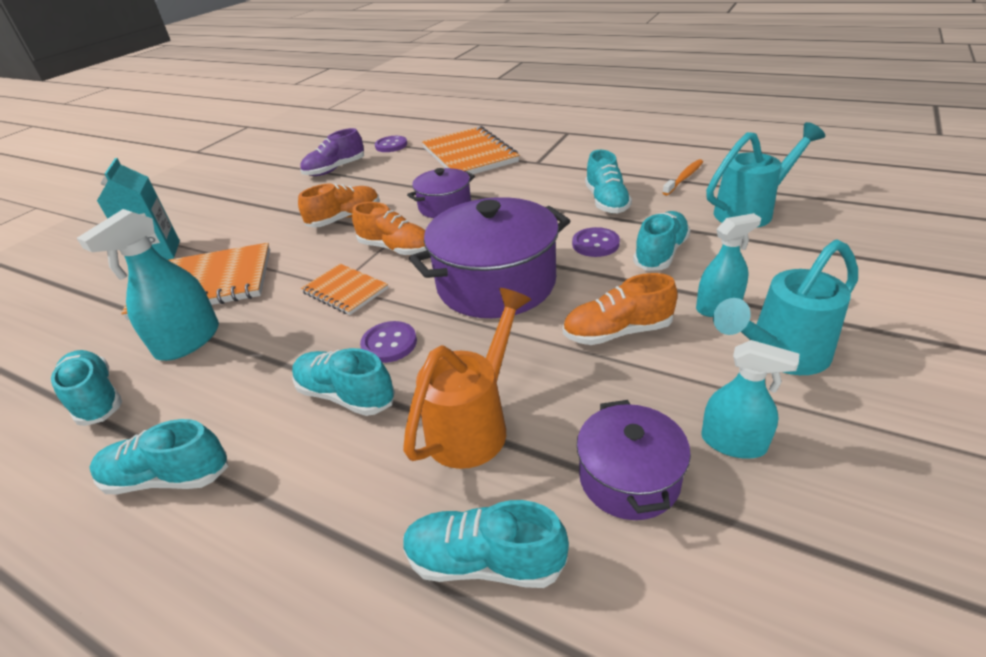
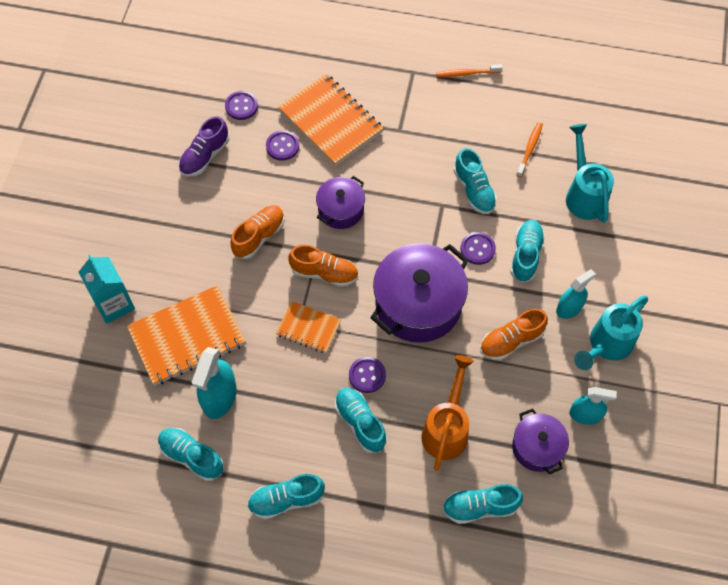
camera: 20 degrees left, 25 degrees up
turquoise shoe [292,348,395,416] -> turquoise shoe turned 45 degrees clockwise [335,388,387,453]
turquoise watering can [706,122,825,228] -> turquoise watering can turned 60 degrees counterclockwise [566,124,614,223]
none -> purple button [266,130,299,161]
none -> orange toothbrush [436,64,502,77]

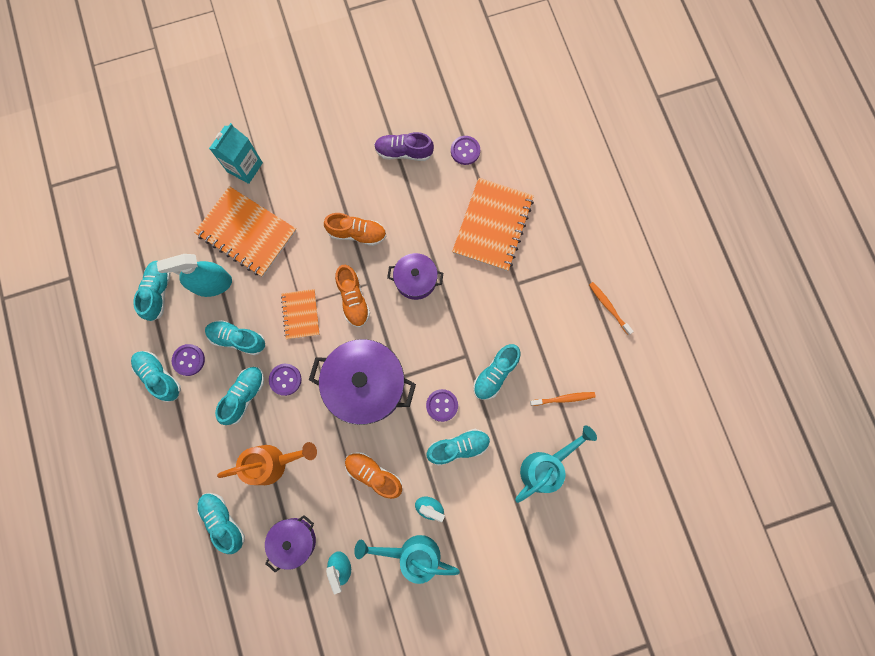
camera: 60 degrees right, 15 degrees up
purple button [266,130,299,161] -> purple button moved to [172,344,205,376]
none -> turquoise shoe [205,320,266,355]

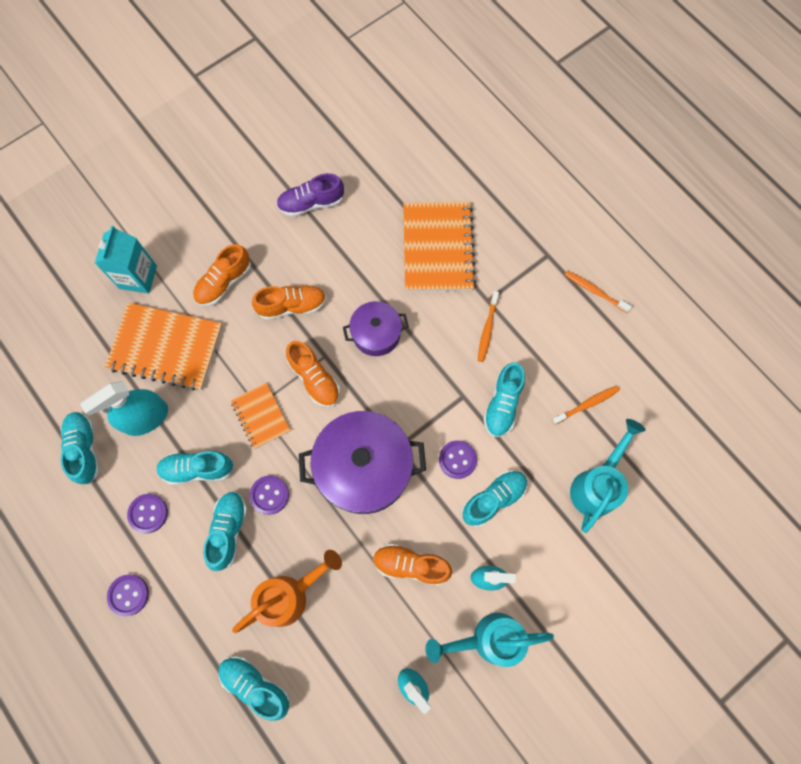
camera: 20 degrees left, 5 degrees down
turquoise shoe [131,351,181,402] -> none
purple pot [265,515,316,572] -> none
purple button [451,136,480,165] -> purple button moved to [107,575,149,616]
none -> orange shoe [193,244,251,306]
none -> orange toothbrush [478,291,499,362]

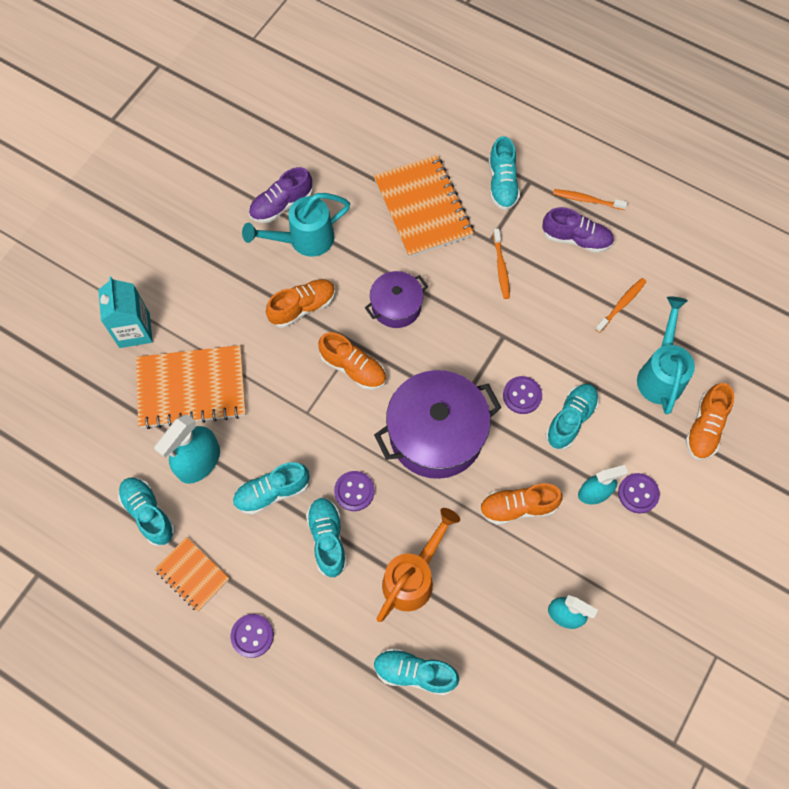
camera: 20 degrees left, 5 degrees down
purple button [127,494,168,533] -> purple button moved to [618,473,660,513]
orange shoe [193,244,251,306] -> orange shoe moved to [685,383,734,460]
orange notebook [231,382,291,449] -> orange notebook moved to [154,537,230,612]
turquoise watering can [426,613,554,667] -> turquoise watering can moved to [242,193,350,257]
turquoise shoe [483,362,525,437] -> turquoise shoe moved to [489,136,520,210]
none -> purple shoe [542,207,614,253]

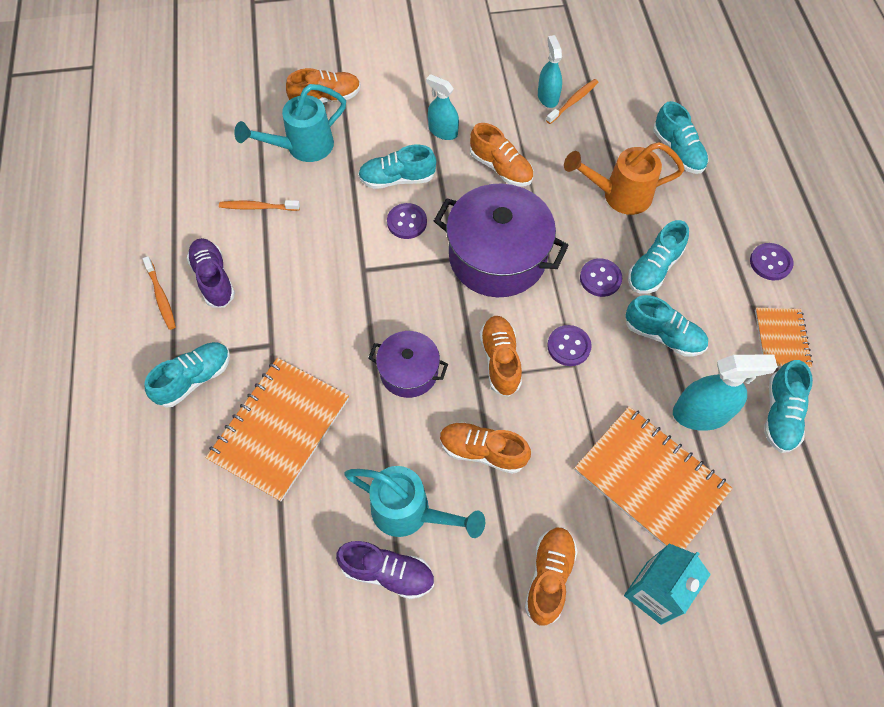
camera: 130 degrees left, 5 degrees down
orange toothbrush [493,229,510,299] -> orange toothbrush moved to [546,79,599,124]
purple button [618,473,660,513] -> purple button moved to [547,325,592,366]
none -> orange shoe [525,528,578,626]

